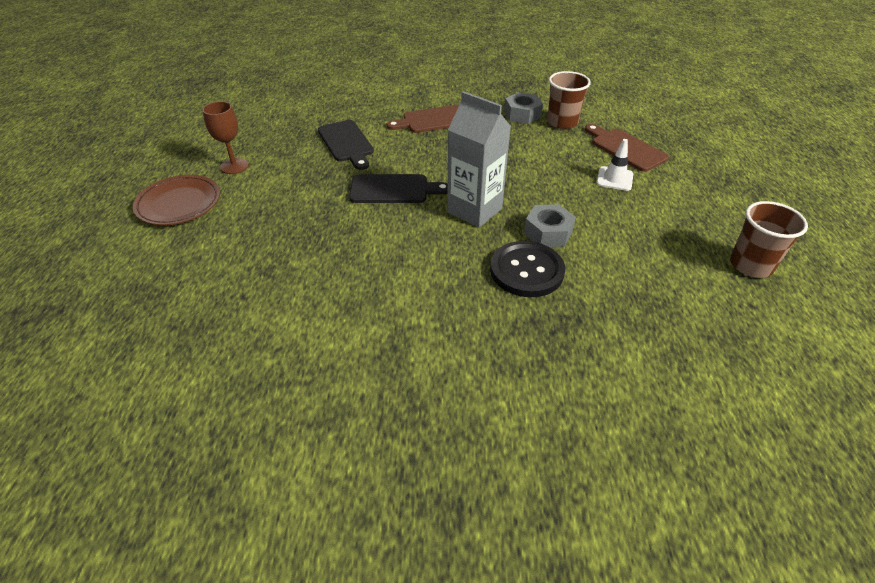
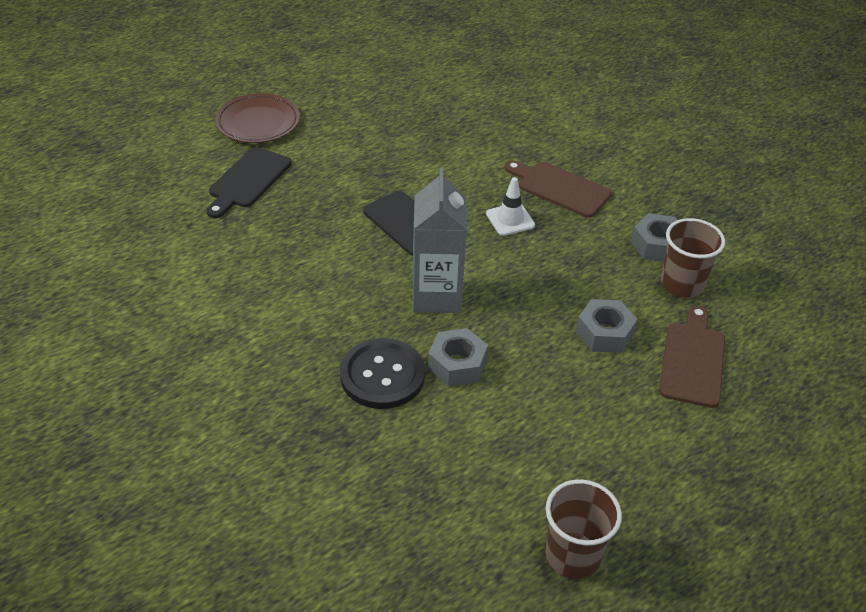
camera: 50 degrees right, 0 degrees up
brown goblet [202,101,249,174] -> none
black cutting board [318,120,374,170] -> black cutting board moved to [206,147,291,218]
white traffic cone [596,139,633,191] -> white traffic cone moved to [486,177,535,236]
none -> grey nut [576,299,638,353]

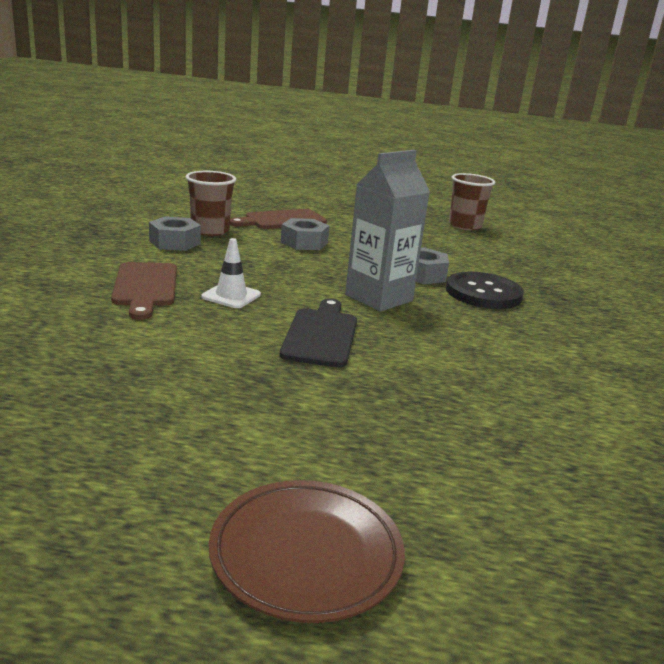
camera: 135 degrees left, 20 degrees down
black cutting board [206,147,291,218] -> none

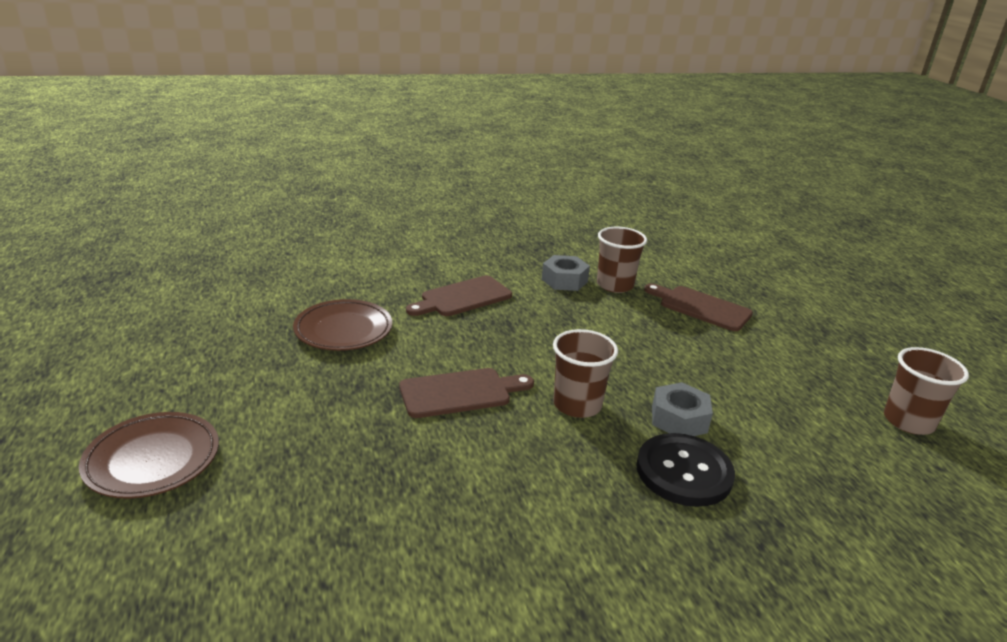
camera: 65 degrees right, 5 degrees up
white traffic cone [202,238,261,308] -> none
black cutting board [280,298,357,368] -> brown cutting board [399,368,534,418]
grey nut [281,218,330,250] -> none
grey carton [345,150,430,312] -> brown cup [553,329,618,418]
none -> brown plate [293,299,392,351]

